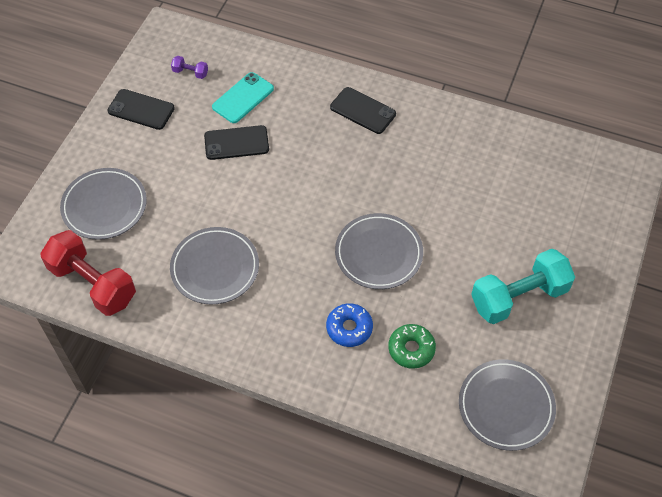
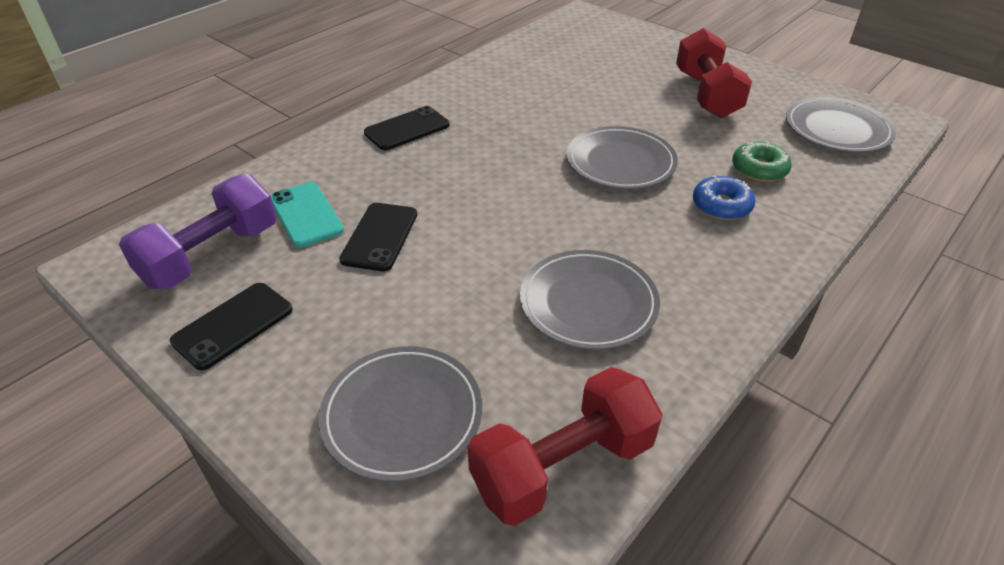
camera: 70 degrees left, 15 degrees down
purple dumbbell [171,56,208,79] -> purple dumbbell [119,174,277,289], size x2.39
turquoise dumbbell [471,249,575,324] -> red dumbbell [676,28,752,118]

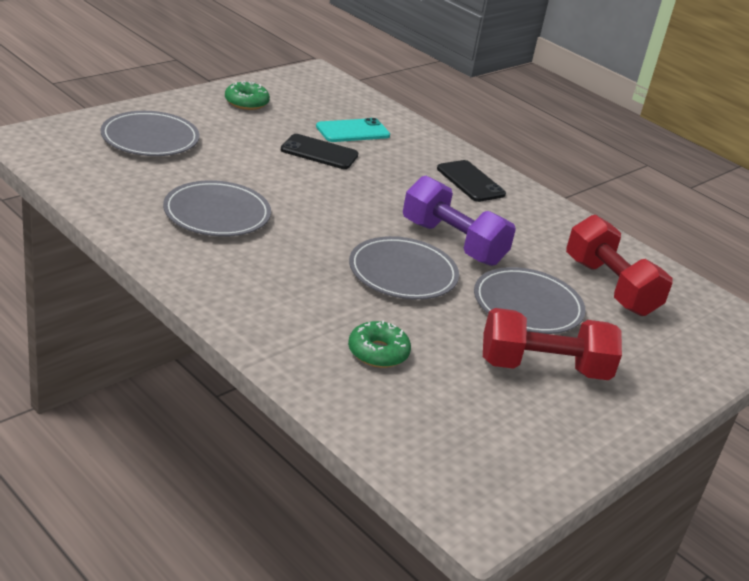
camera: 90 degrees right, 10 degrees down
purple dumbbell [119,174,277,289] -> purple dumbbell moved to [403,176,516,266]
black phone [170,283,293,370] -> green donut [225,81,270,110]
red dumbbell [468,367,663,526] -> red dumbbell moved to [566,215,672,316]
blue donut [693,175,755,220] -> none
grey plate [786,97,896,153] -> grey plate moved to [474,267,586,334]

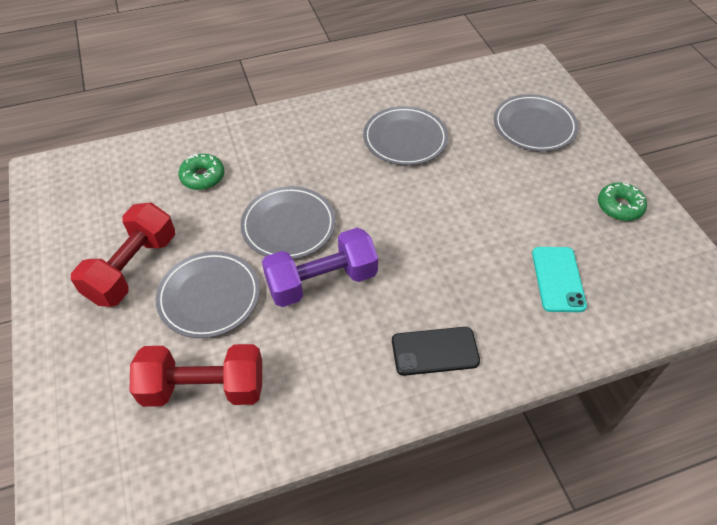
camera: 120 degrees right, 20 degrees up
black phone [281,134,358,169] -> none

